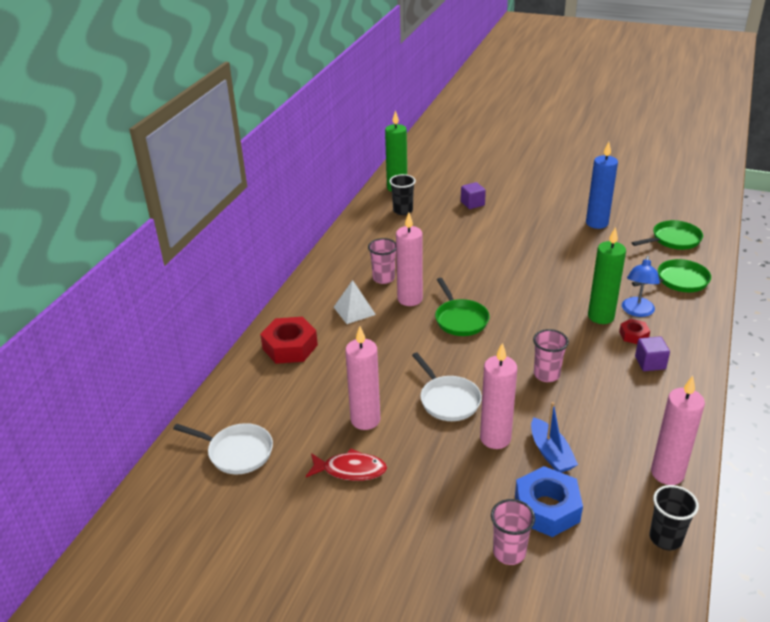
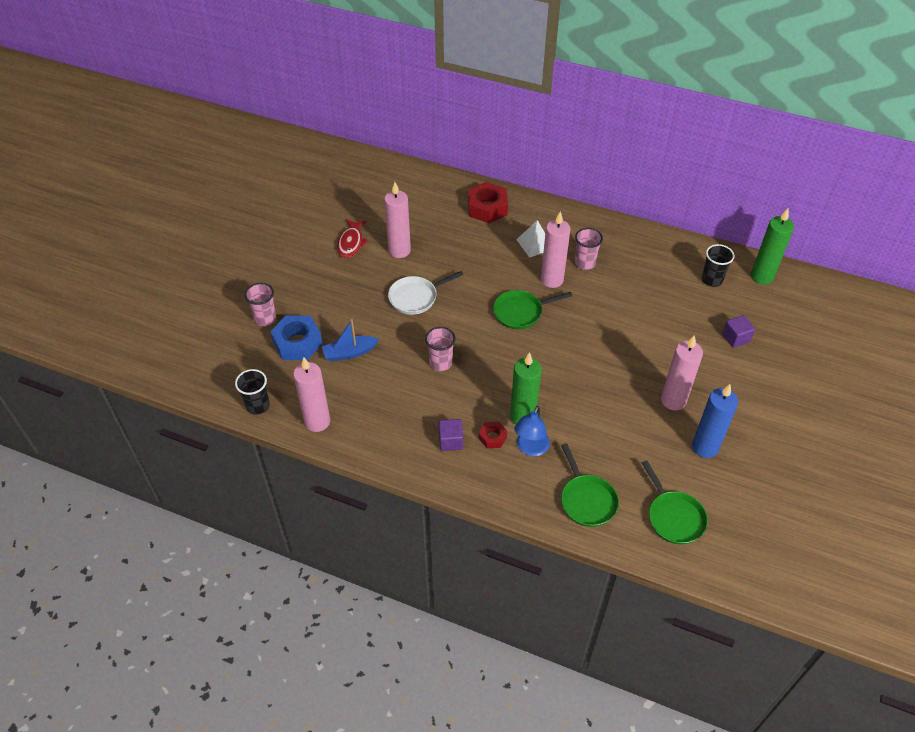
camera: 90 degrees right, 15 degrees up
white pan [173,423,273,474] -> none
pink candle [480,343,517,449] -> pink candle moved to [661,335,703,411]
blue lamp [622,256,660,317] -> blue lamp turned 90 degrees counterclockwise [514,406,550,456]

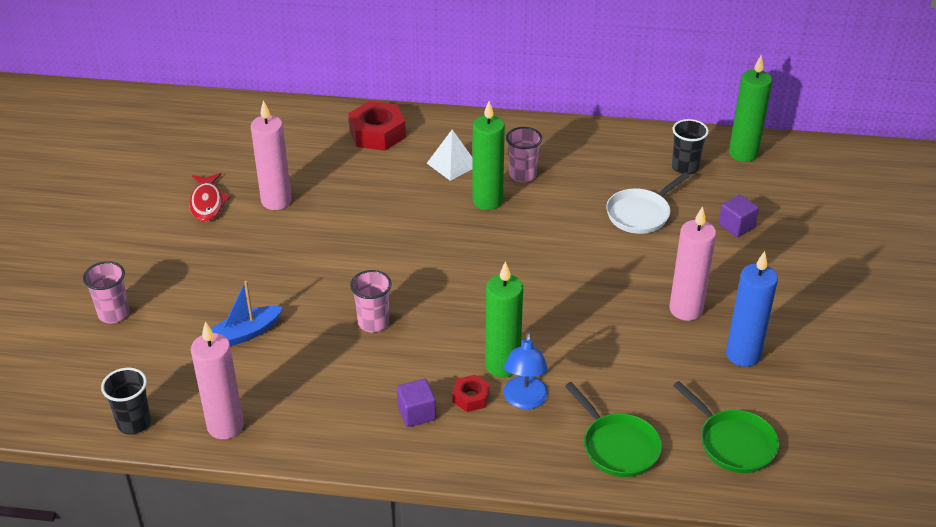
camera: 15 degrees left, 10 degrees down
blue nut [270,315,323,360] -> none
white pan [388,271,463,315] -> white pan moved to [606,172,690,234]
green pan [493,290,572,329] -> none
pink candle [541,211,571,288] -> green candle [472,101,505,210]

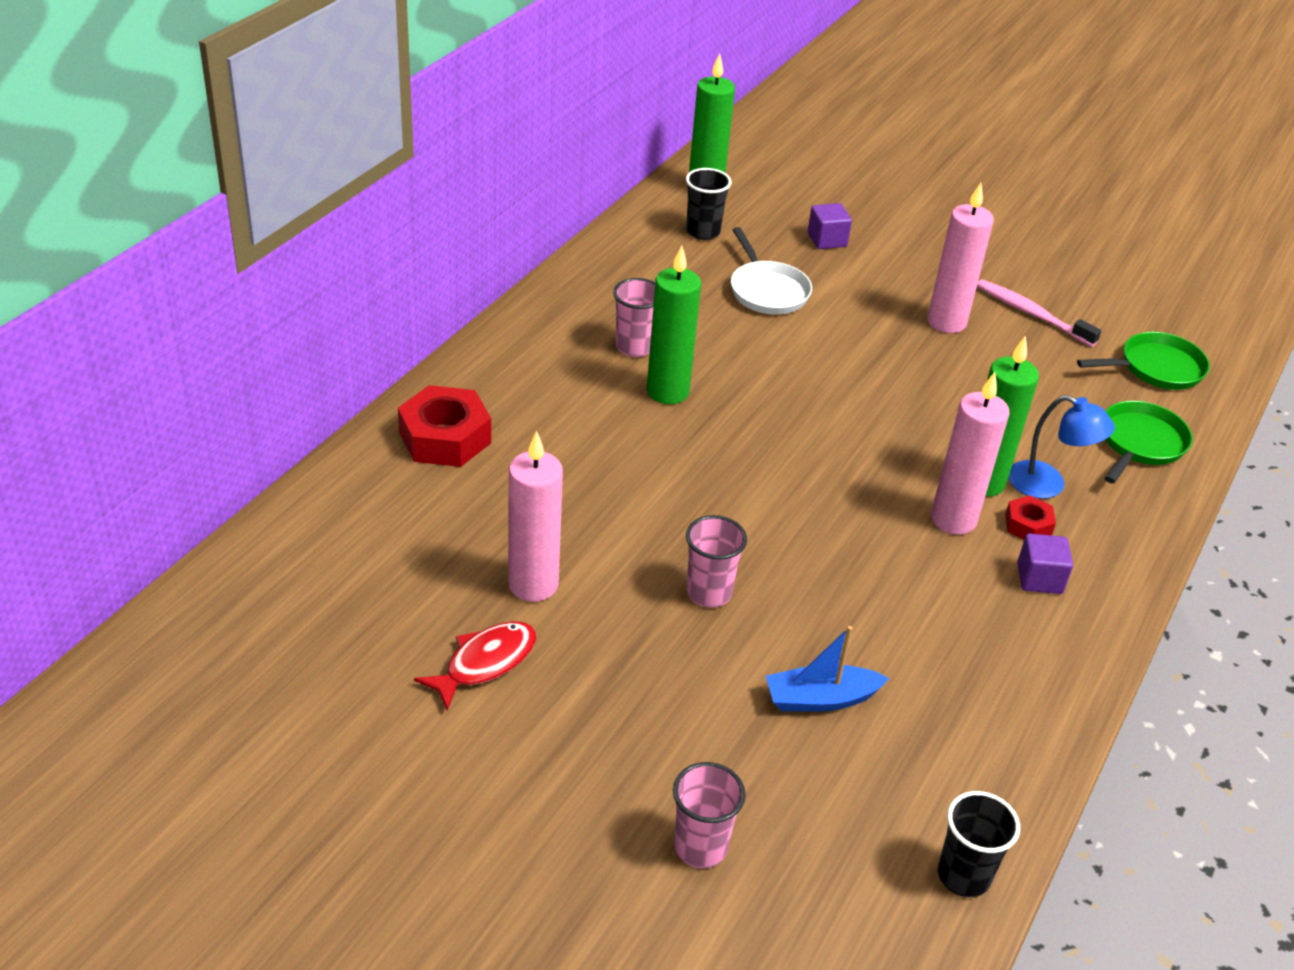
camera: 70 degrees left, 0 degrees up
red fish [189,173,231,222] -> red fish turned 60 degrees counterclockwise [414,621,536,711]
pink candle [191,322,244,439] -> pink candle moved to [931,372,1010,535]
blue boat [211,281,283,346] -> blue boat turned 90 degrees clockwise [766,626,889,712]
pink cup [350,270,392,332] -> pink cup moved to [686,515,747,608]
white pyramid [427,130,473,181] -> none
green pan [565,382,662,477] -> green pan turned 45 degrees counterclockwise [1105,401,1193,484]
blue candle [726,251,778,367] -> pink toothbrush [977,279,1101,347]

